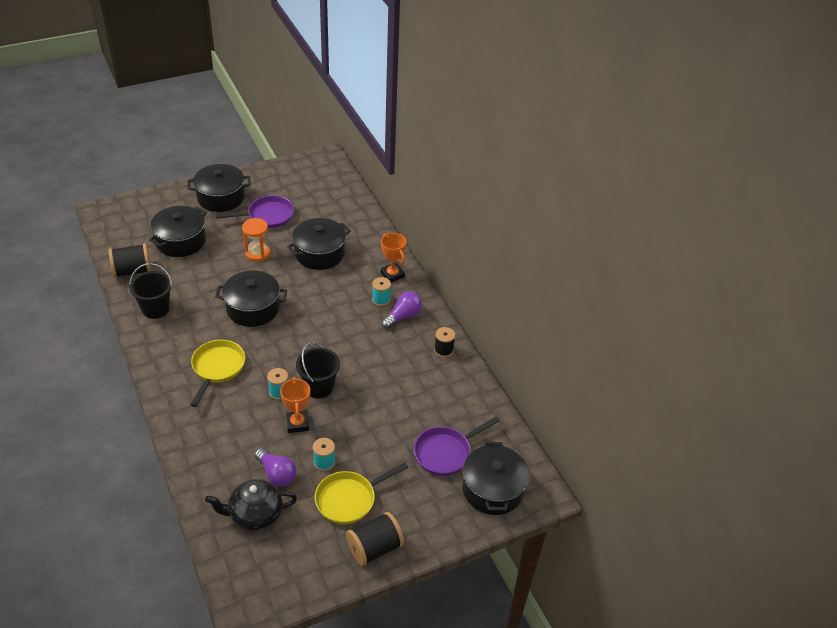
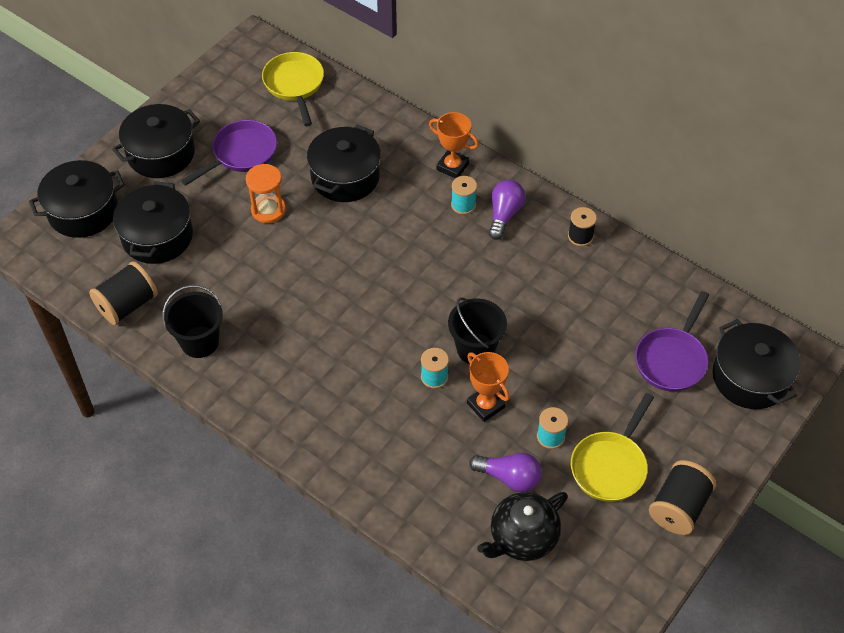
camera: 25 degrees left, 10 degrees up
yellow pan [190,340,245,407] -> yellow pan moved to [262,52,324,126]
black pot [215,271,287,327] -> black pot moved to [29,160,125,238]

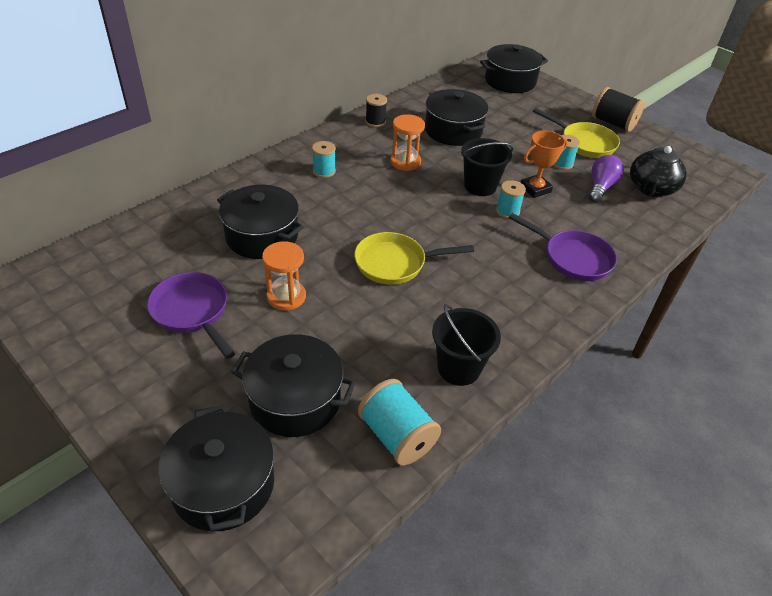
camera: 85 degrees left, 10 degrees down
black spool [89,261,158,325] -> turquoise spool [358,379,441,466]
black pot [112,104,200,178] -> black pot moved to [425,89,489,146]
yellow pan [262,52,324,126] -> yellow pan moved to [354,232,474,285]
orange trophy [429,112,479,179] -> none
black teapot [477,492,568,561] -> black teapot turned 60 degrees clockwise [630,146,687,197]
purple light bulb [489,180,525,240] -> none
purple pan [635,291,709,392] -> purple pan moved to [508,213,617,281]
none -> orange hourglass [390,114,425,171]

